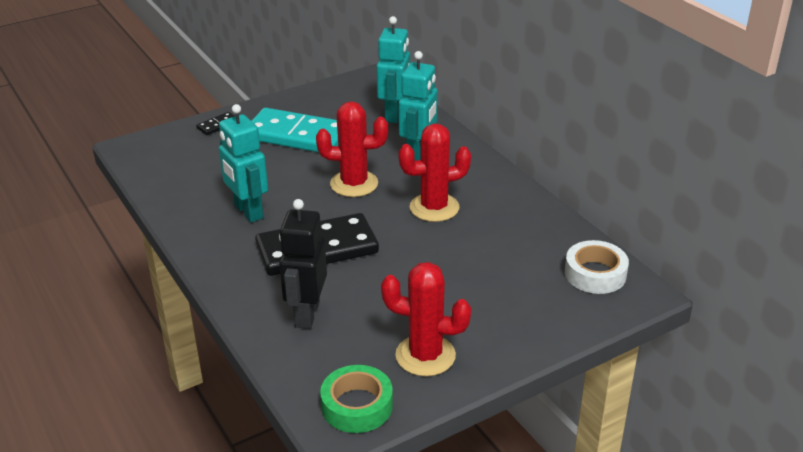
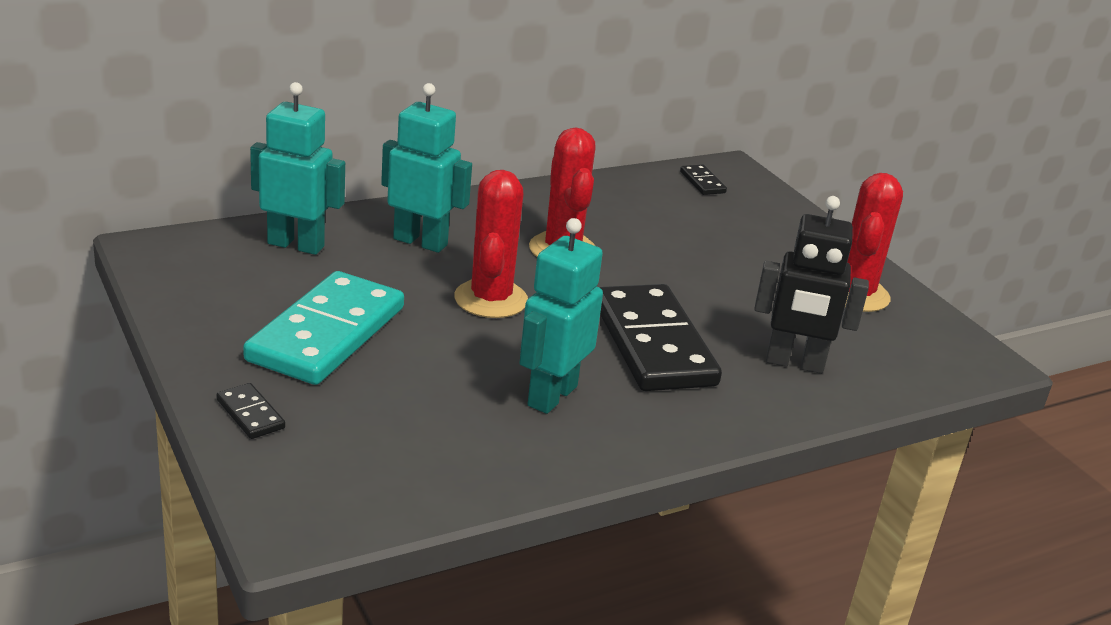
camera: 90 degrees left, 5 degrees down
turquoise robot [219,104,268,222] -> turquoise robot turned 150 degrees clockwise [519,218,603,414]
green tape [320,365,393,433] -> none
white tape [565,240,629,294] -> black domino [680,165,727,195]

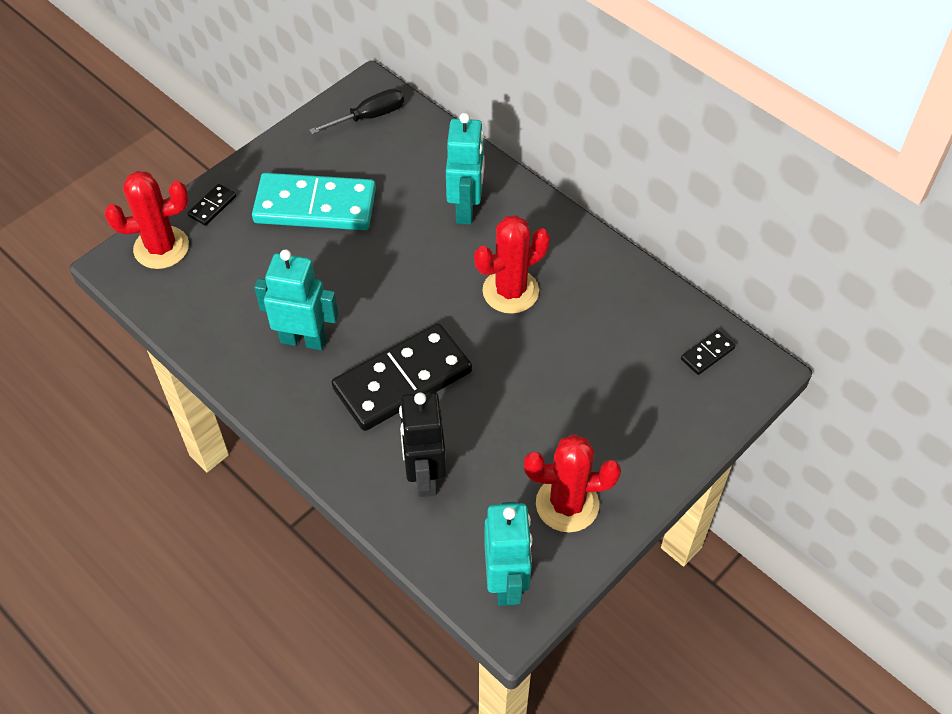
camera: 75 degrees right, 25 degrees up
turquoise robot [250,82,345,255] -> turquoise robot moved to [484,502,532,606]
red cactus [454,170,528,318] -> red cactus moved to [105,171,189,269]
none -> black screwdriver [310,89,404,134]

